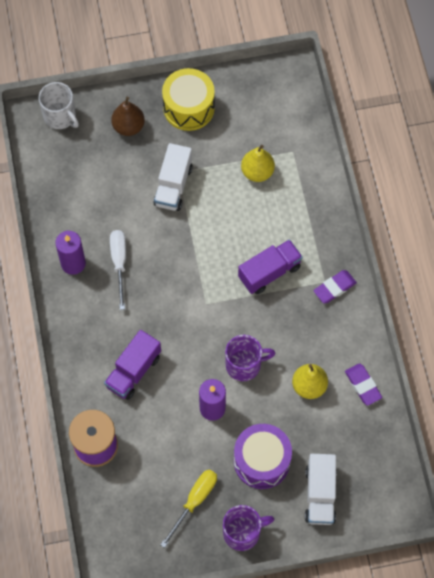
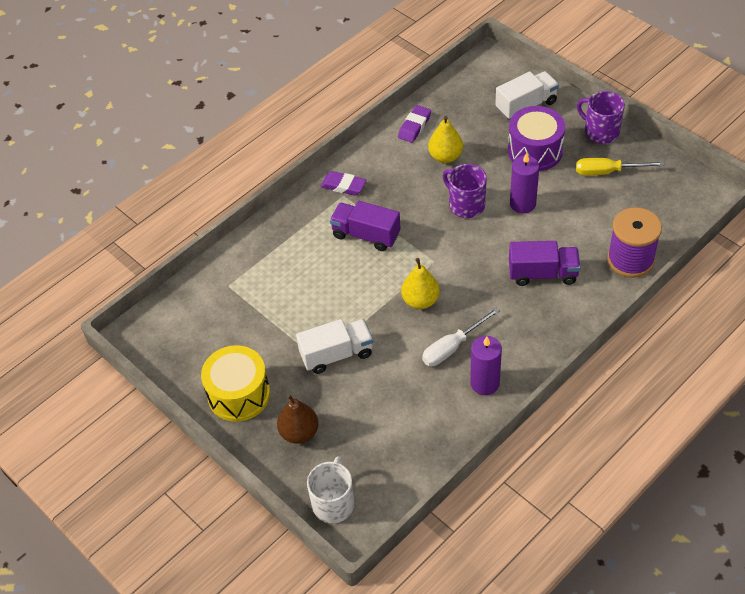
camera: 120 degrees left, 15 degrees down
yellow pear [241,145,275,182] -> yellow pear moved to [401,258,440,309]

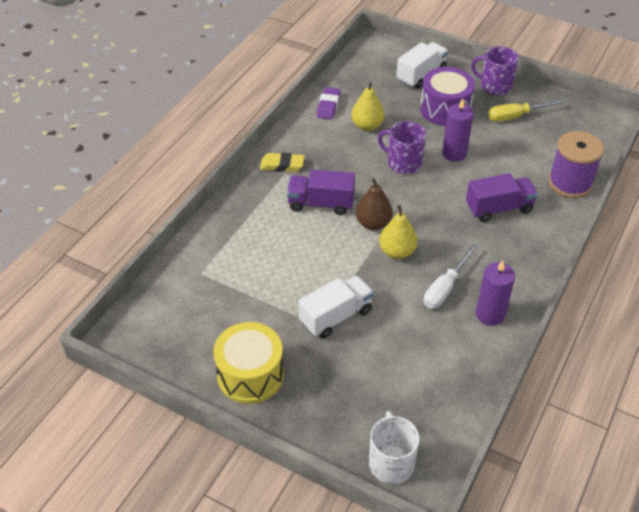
camera: 20 degrees left, 5 degrees down
brown pear [277,394,319,444] -> brown pear moved to [356,178,393,230]
purple eraser [320,171,367,196] -> yellow eraser [260,153,304,172]

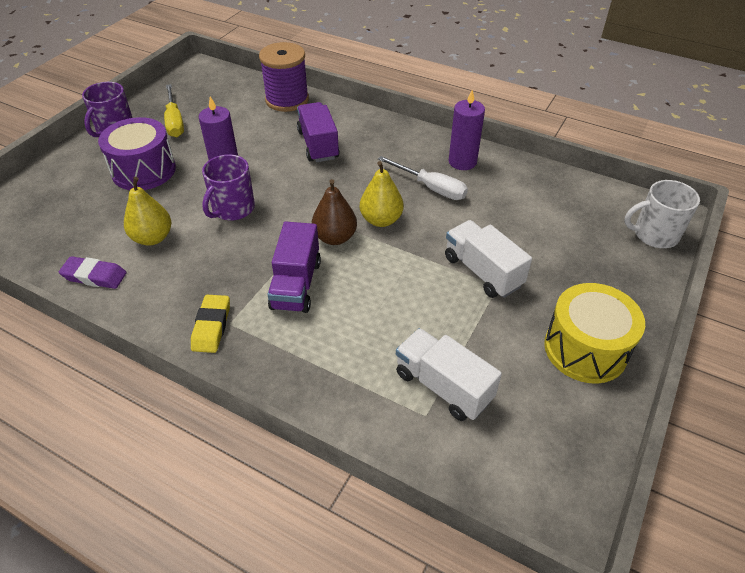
camera: 90 degrees left, 0 degrees up
white truck [396,42,448,89] -> white truck moved to [396,328,502,421]

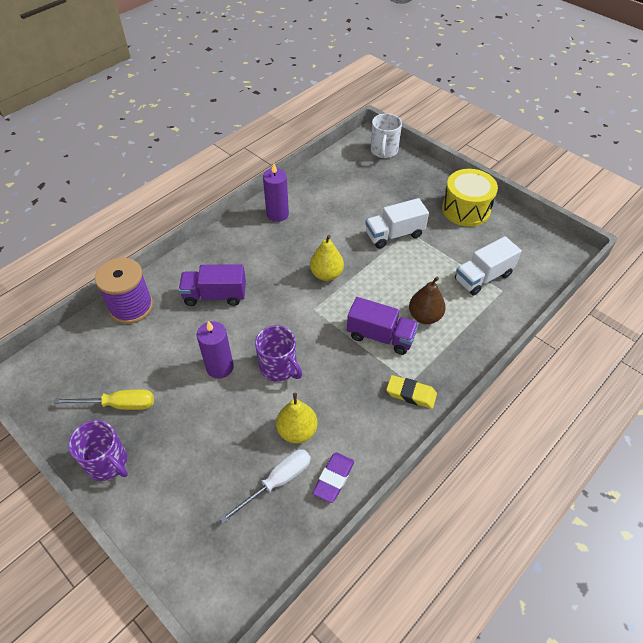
camera: 75 degrees left, 5 degrees up
purple drum [98,117,176,190] -> none
brown pear [312,179,357,245] -> brown pear moved to [409,277,446,324]
white screwdriver [378,156,468,200] -> white screwdriver moved to [220,449,311,524]

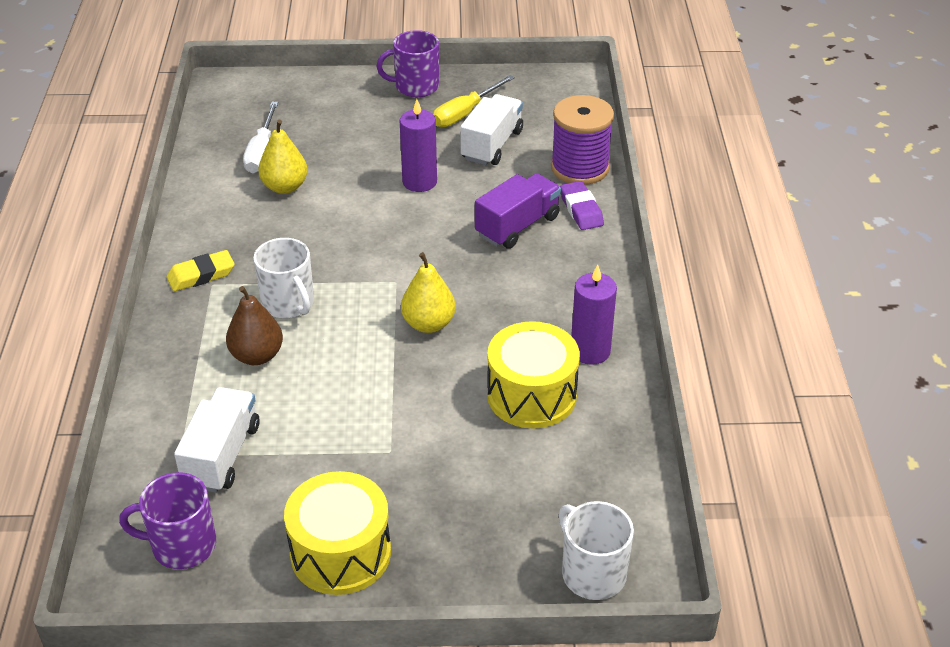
camera: 135 degrees right, 10 degrees down
purple mug [255,325,302,382] -> purple mug moved to [119,472,216,569]
purple eraser [313,452,354,503] -> purple eraser moved to [560,181,604,230]
purple truck [347,297,419,355] -> white mug [253,238,314,318]
white truck [365,198,429,249] -> white truck moved to [460,94,523,165]
none -> yellow drum [487,321,580,429]

